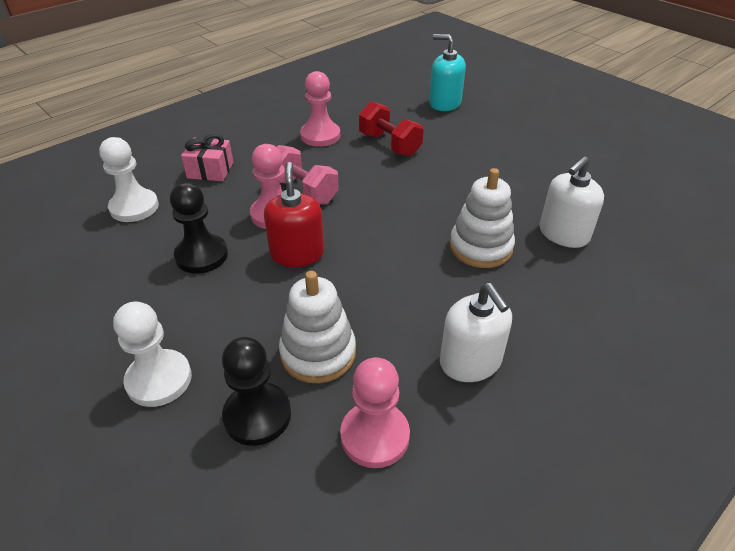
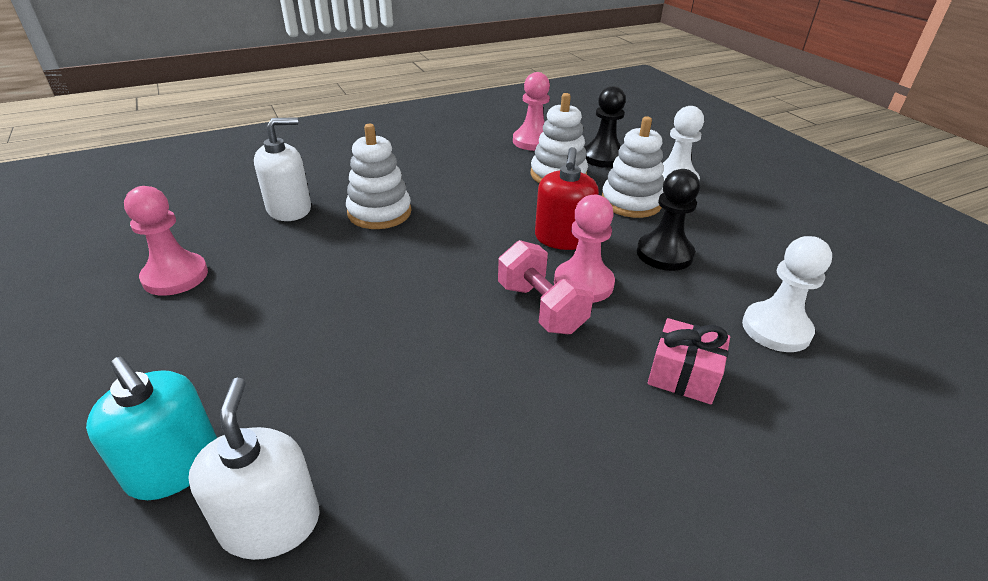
camera: 165 degrees left, 5 degrees down
pink pawn [300,71,340,147] -> pink pawn moved to [124,186,208,296]
red dumbbell [359,101,424,156] -> none
white soap dispenser [440,283,512,382] -> white soap dispenser moved to [188,378,320,560]
none -> white stacking toy [602,116,664,218]

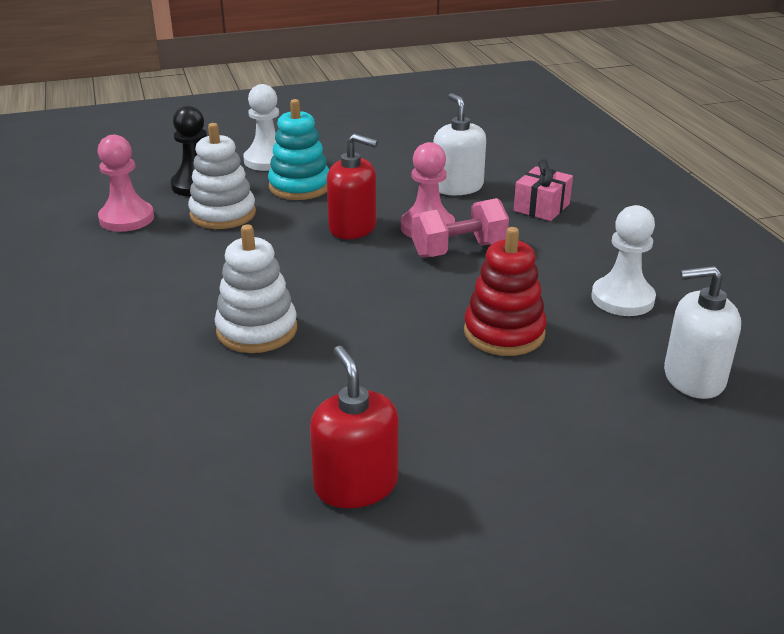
camera: 80 degrees left, 5 degrees down
turquoise soap dispenser [86,357,217,500] -> none
pink pawn [124,186,208,296] -> red soap dispenser [310,346,398,508]
white soap dispenser [254,117,311,221] -> white soap dispenser moved to [433,93,486,195]
white stacking toy [602,116,664,218] -> turquoise stacking toy [268,99,329,200]
black pawn [637,169,700,271] -> none
white pawn [742,236,832,352] -> white pawn moved to [591,205,656,316]
none -> red stacking toy [464,227,547,356]

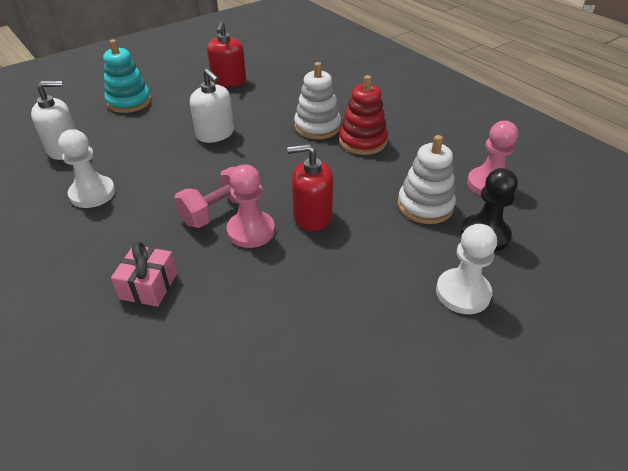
camera: 160 degrees right, 10 degrees up
turquoise stacking toy [268,99,329,200] -> turquoise stacking toy moved to [103,40,151,113]
red soap dispenser [310,346,398,508] -> red soap dispenser turned 45 degrees clockwise [207,21,246,87]
white soap dispenser [433,93,486,195] -> white soap dispenser moved to [190,69,234,143]
red stacking toy [464,227,547,356] -> red stacking toy moved to [339,75,388,155]

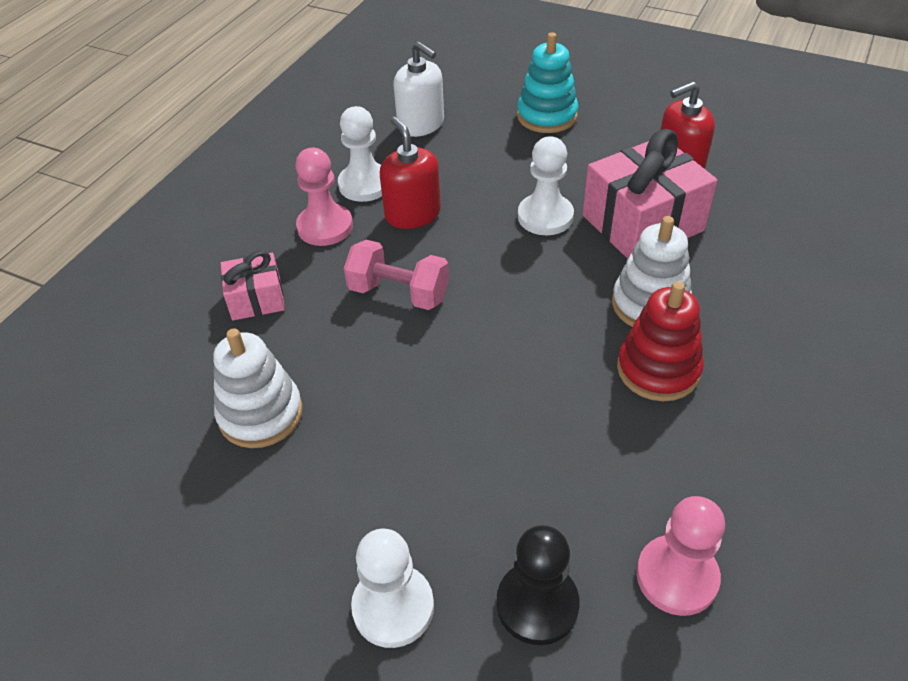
camera: 65 degrees right, 5 degrees up
white soap dispenser [190,69,234,143] -> white pawn [518,137,574,235]
pink pawn [227,164,275,248] -> pink pawn moved to [295,148,353,246]
red soap dispenser [287,144,333,231] -> red soap dispenser moved to [380,117,441,229]
white stacking toy [398,135,456,224] -> white stacking toy moved to [213,329,303,448]
none -> pink gift [583,129,718,259]

